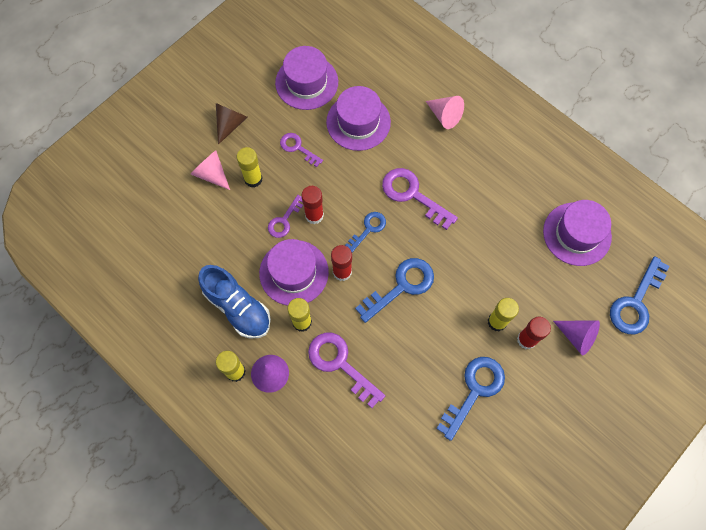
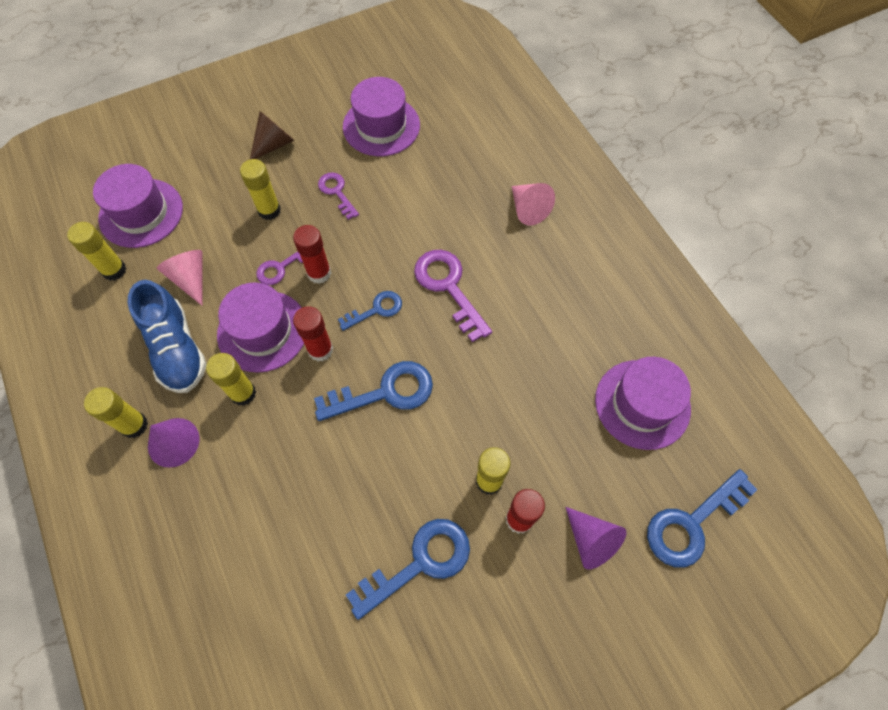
camera: 20 degrees right, 5 degrees down
pink cone [191,150,230,190] -> pink cone moved to [157,250,203,306]
purple key [308,333,385,408] -> none
purple hat [326,86,391,151] -> purple hat moved to [93,164,183,248]
none -> yellow glue stick [67,222,127,281]

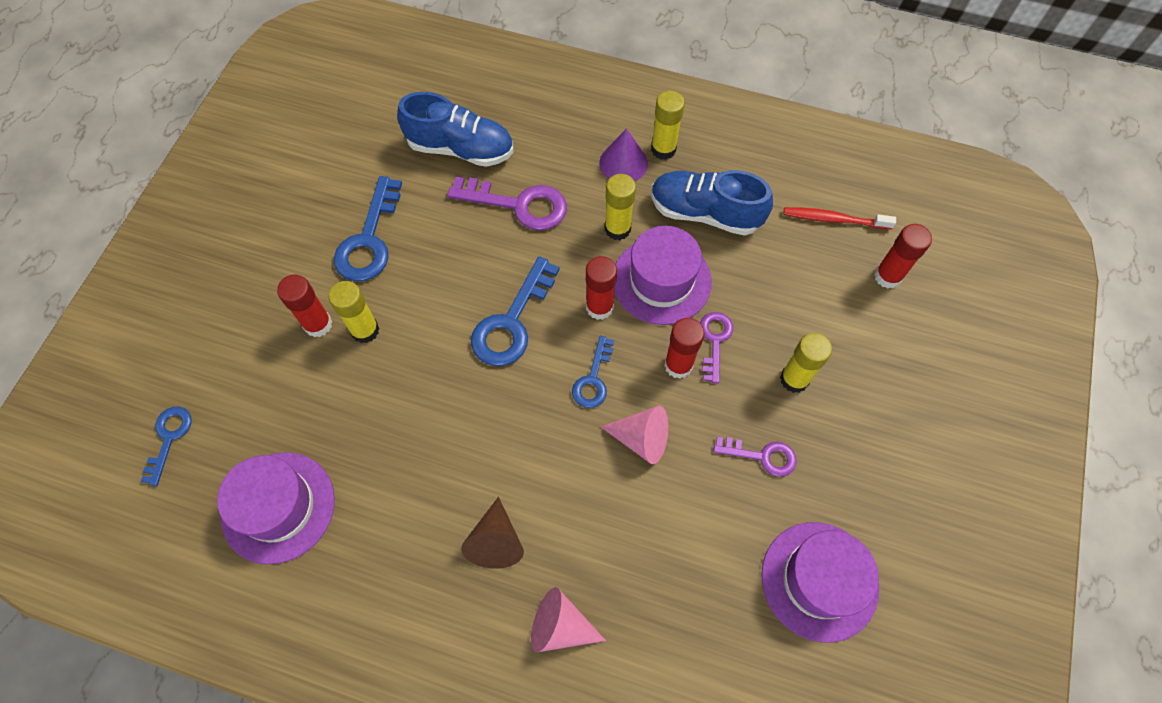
camera: 135 degrees right, 0 degrees up
yellow glue stick [67,222,127,281] -> red toothbrush [783,207,896,230]
purple hat [93,164,183,248] -> red glue stick [874,224,932,289]
pink cone [157,250,203,306] -> pink cone moved to [601,406,668,464]
brown cone [250,111,295,159] -> brown cone moved to [461,497,524,569]
purple key [414,250,492,342] -> purple key moved to [447,177,567,231]
purple cone [566,507,626,570] -> none
blue key [647,469,758,568] -> blue key [141,407,192,486], size x0.59
none -> blue shoe [397,92,513,167]

